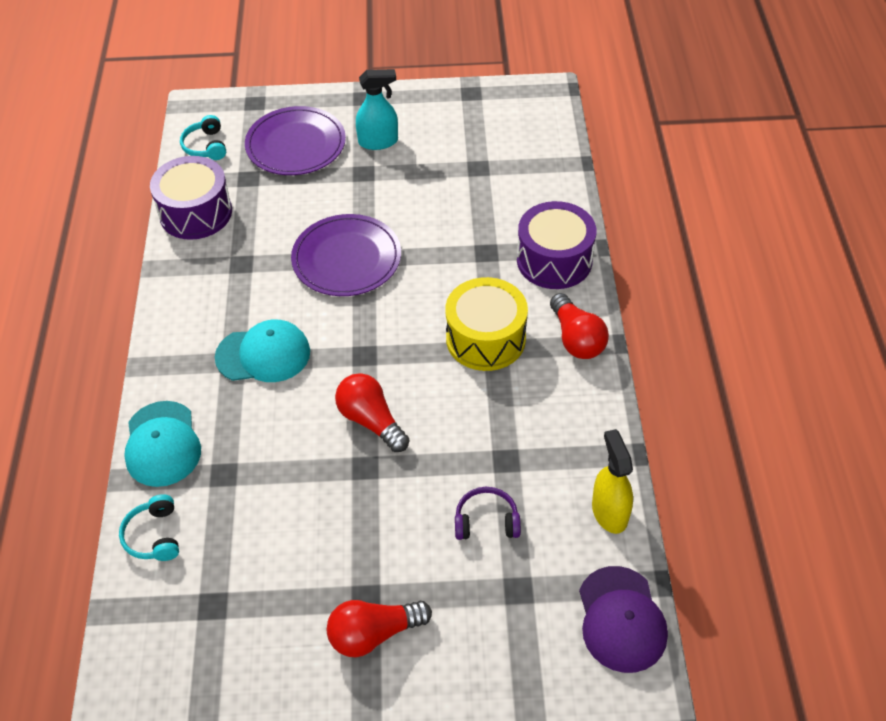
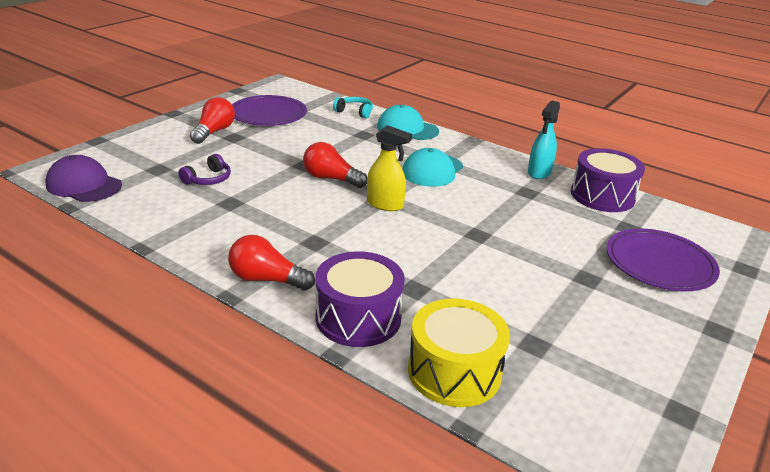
camera: 125 degrees right, 20 degrees down
turquoise headphones [180,115,226,160] -> none
purple plate [291,214,401,296] -> purple plate moved to [232,95,307,126]
red light bulb [335,373,409,452] -> red light bulb turned 150 degrees counterclockwise [303,142,367,188]
turquoise spray bottle [356,69,398,150] -> turquoise spray bottle moved to [528,101,560,179]
yellow drum [445,277,528,371] -> yellow drum moved to [408,298,510,407]
yellow spray bottle [592,429,633,534] -> yellow spray bottle moved to [367,125,412,211]

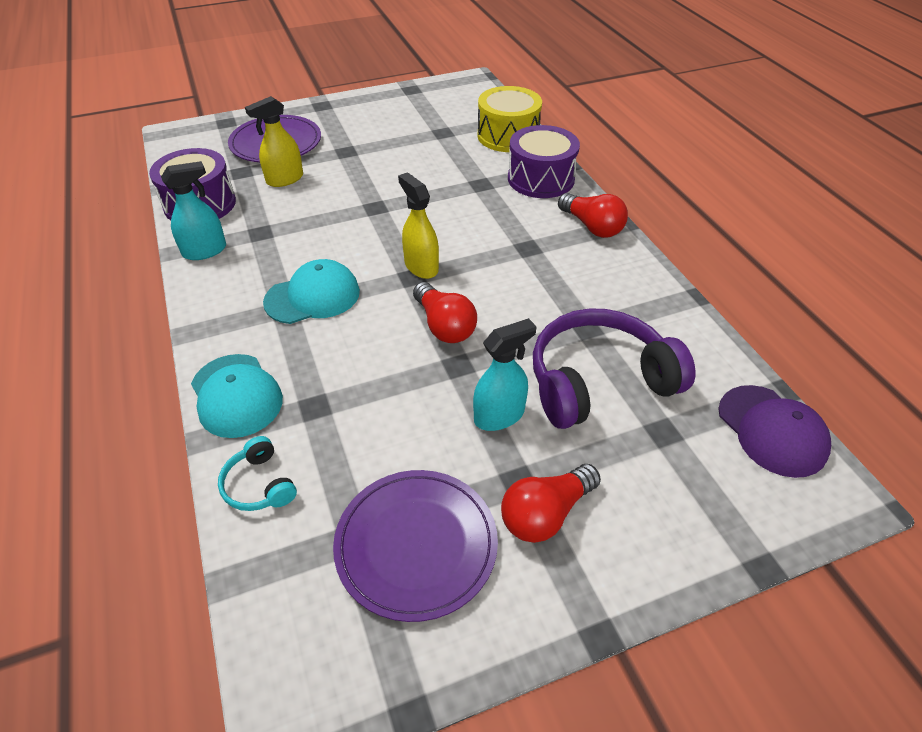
camera: 145 degrees left, 15 degrees up
purple headphones [178,154,231,185] -> purple headphones [533,308,696,429], size x2.17
none -> yellow spray bottle [245,96,303,187]
none -> turquoise spray bottle [473,318,537,431]

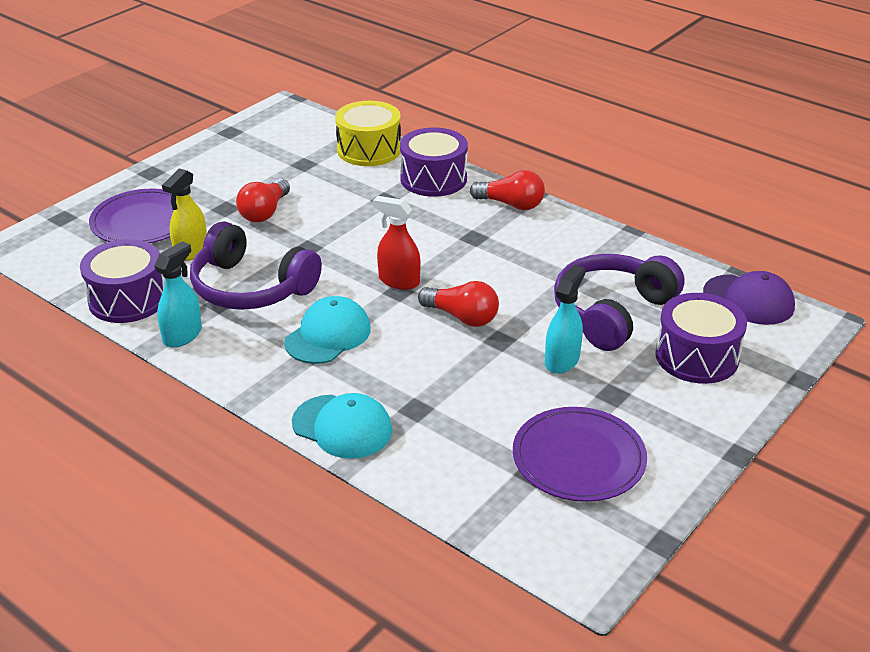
camera: 30 degrees left, 10 degrees down
turquoise headphones [218,436,297,511] -> none
yellow spray bottle [398,172,439,279] -> red spray bottle [373,196,420,290]
red light bulb [501,464,601,543] -> red light bulb moved to [236,179,290,222]
none -> purple headphones [190,221,322,310]
none -> purple drum [655,293,747,384]

